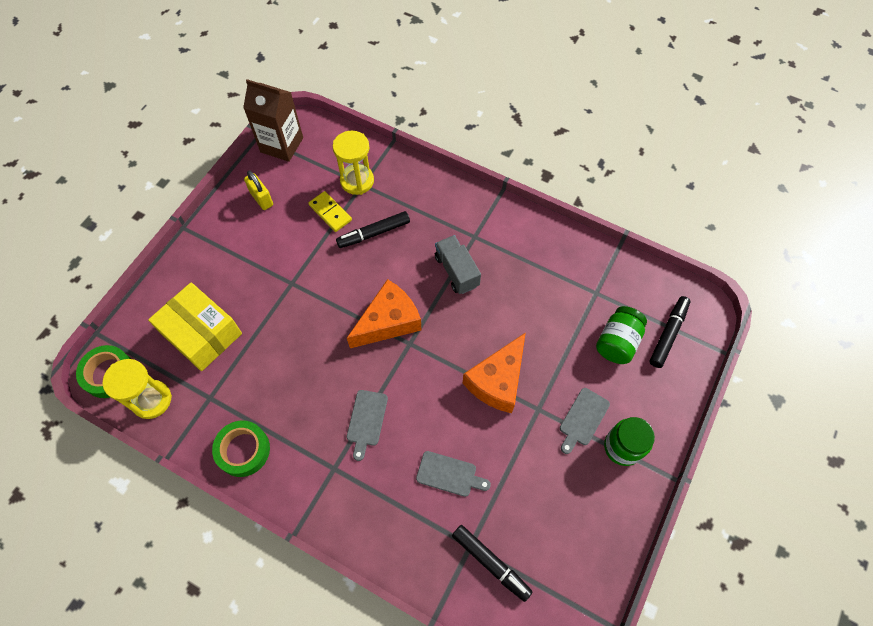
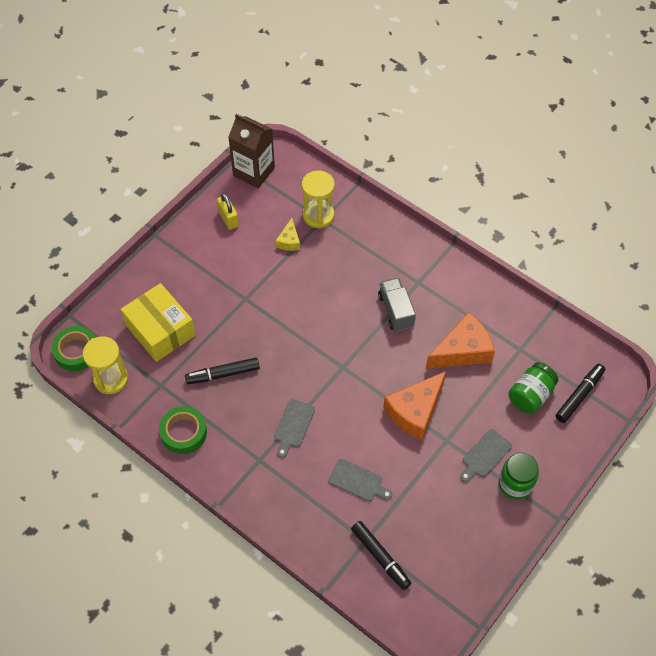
camera: 10 degrees right, 5 degrees down
yellow domino [308,191,352,232] -> yellow cheese [276,218,300,251]
black marker [336,211,410,248] -> black marker moved to [185,357,260,384]
orange cheese [347,279,421,348] -> orange cheese moved to [426,312,495,368]

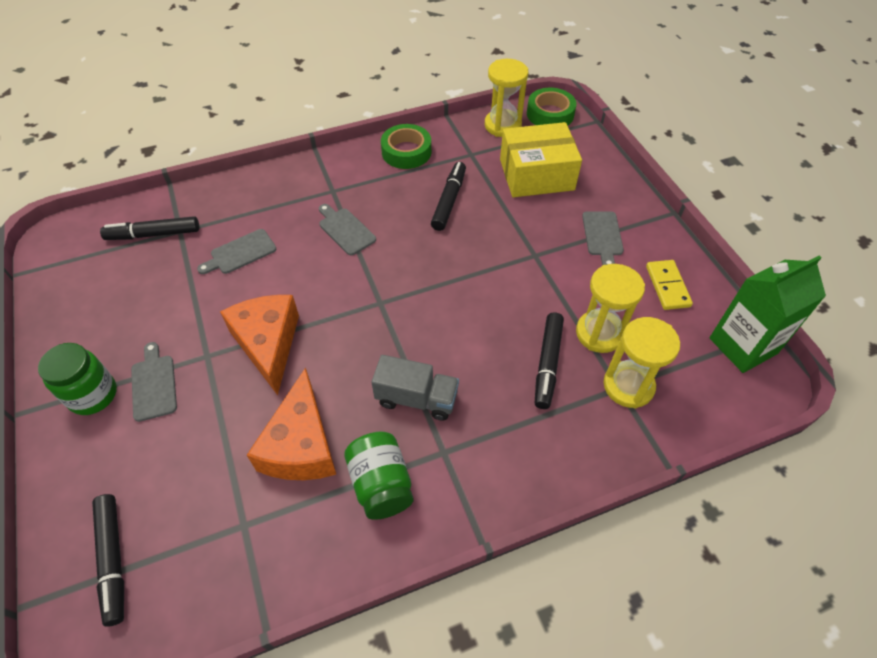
camera: 120 degrees right, 5 degrees down
yellow padlock [217,193,239,230] -> yellow domino [646,260,693,310]
brown carton [228,114,275,189] -> green carton [709,255,826,373]
yellow cheese [276,218,300,251] -> yellow hourglass [576,264,645,353]
green jar [508,362,558,414] -> green jar moved to [344,432,413,520]
none -> black marker [535,312,564,409]
none -> grey cutting board [582,211,624,265]

